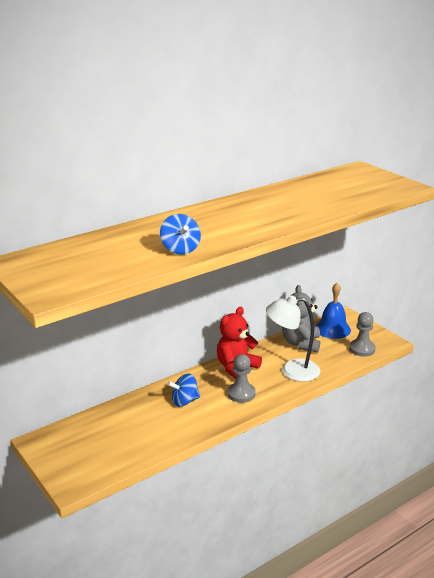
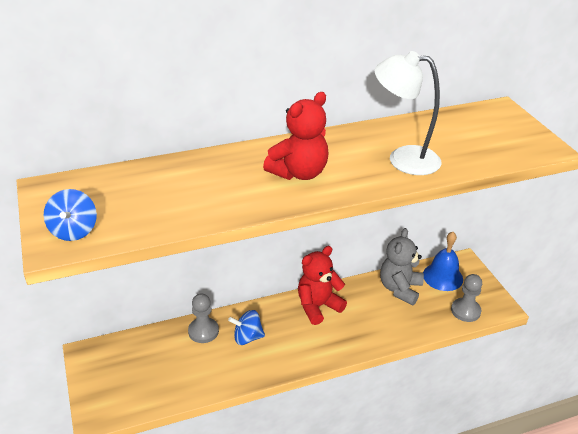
camera: 15 degrees right, 10 degrees up
blue spinning top [160,214,201,255] -> blue spinning top moved to [44,189,97,241]
grey pawn [227,354,256,403] -> grey pawn moved to [188,293,219,343]
white lamp [266,295,320,382] -> white lamp moved to [375,51,441,175]
none -> red teddy bear [263,92,328,180]

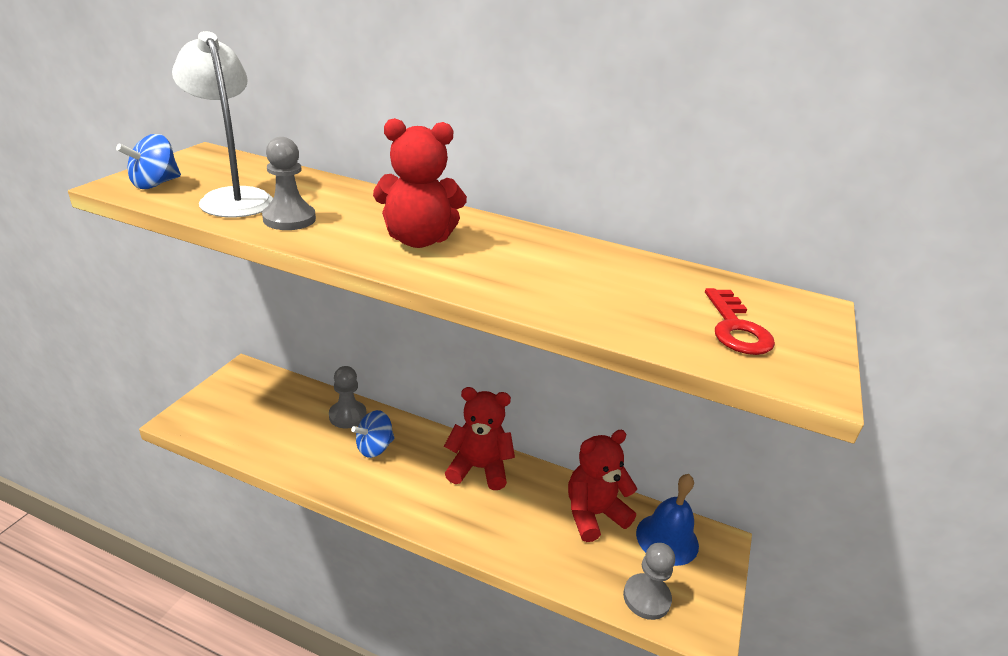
camera: 40 degrees right, 5 degrees down
blue spinning top [228,310,265,345] -> blue spinning top turned 75 degrees counterclockwise [351,410,395,458]
white lamp [375,51,441,175] -> white lamp moved to [172,31,273,218]
grey teddy bear [380,228,424,305] -> red teddy bear [568,430,637,542]
none -> grey pawn [262,137,316,230]
none -> red key [705,288,775,355]

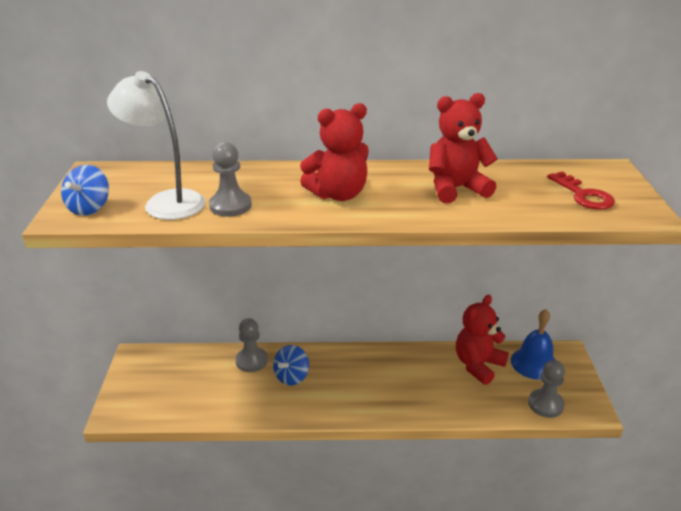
camera: 20 degrees left, 0 degrees up
red teddy bear [444,387,515,490] -> red teddy bear moved to [429,93,498,203]

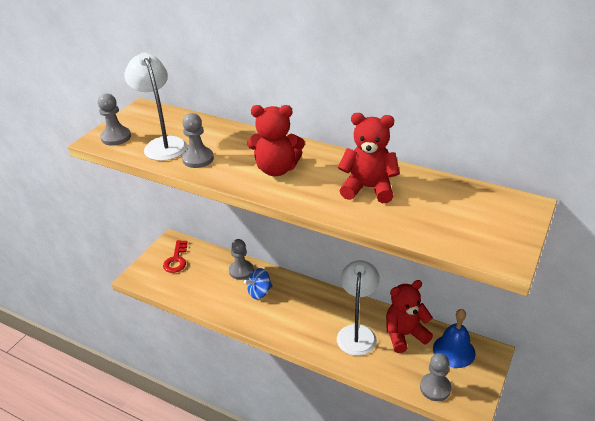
camera: 30 degrees right, 5 degrees up
blue spinning top [61,165,109,216] -> grey pawn [98,93,131,146]
red key [547,172,615,210] -> red key moved to [163,240,187,273]
none -> white lamp [337,260,380,356]

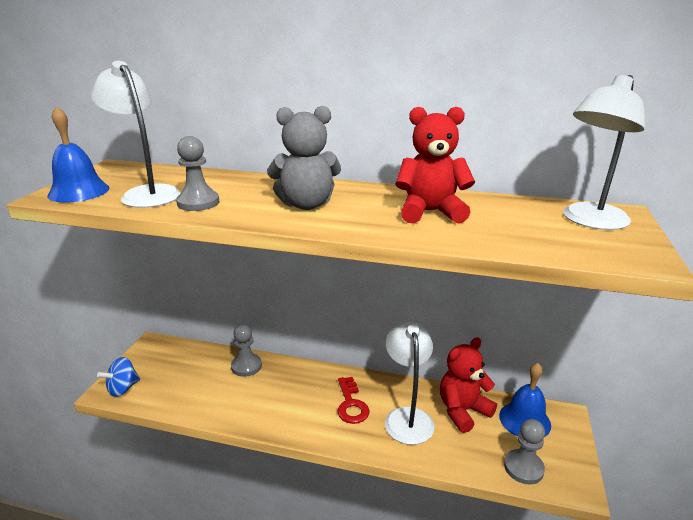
camera: 15 degrees left, 10 degrees down
grey pawn [98,93,131,146] -> blue bell [47,106,110,203]
red key [163,240,187,273] -> red key moved to [337,377,370,424]
blue spinning top [244,268,273,299] -> blue spinning top moved to [97,357,140,397]
red teddy bear [247,105,305,176] -> grey teddy bear [267,106,341,210]
none -> white lamp [563,75,645,230]

